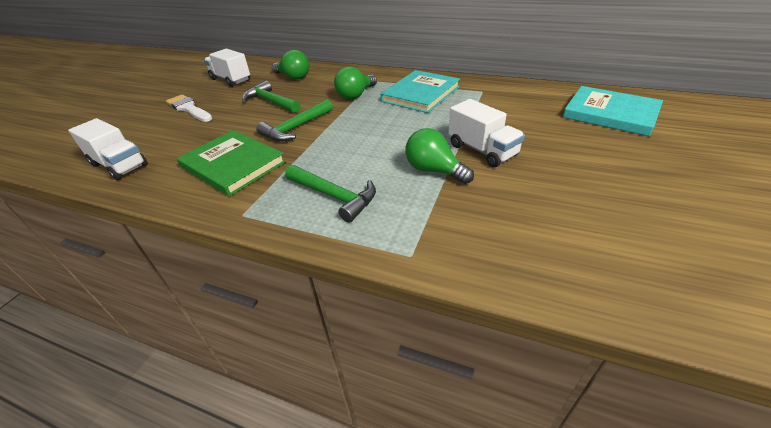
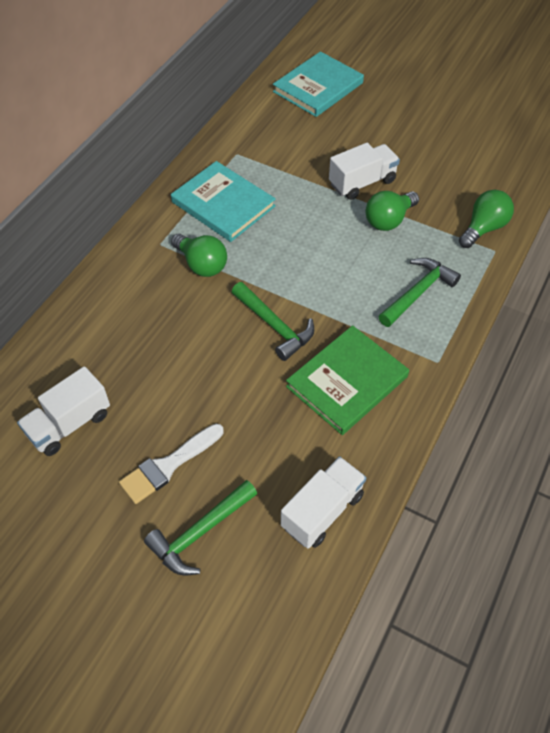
camera: 85 degrees left, 15 degrees up
green hammer [242,81,301,113] -> green hammer moved to [144,480,257,576]
green light bulb [272,50,309,80] -> green light bulb moved to [459,190,514,248]

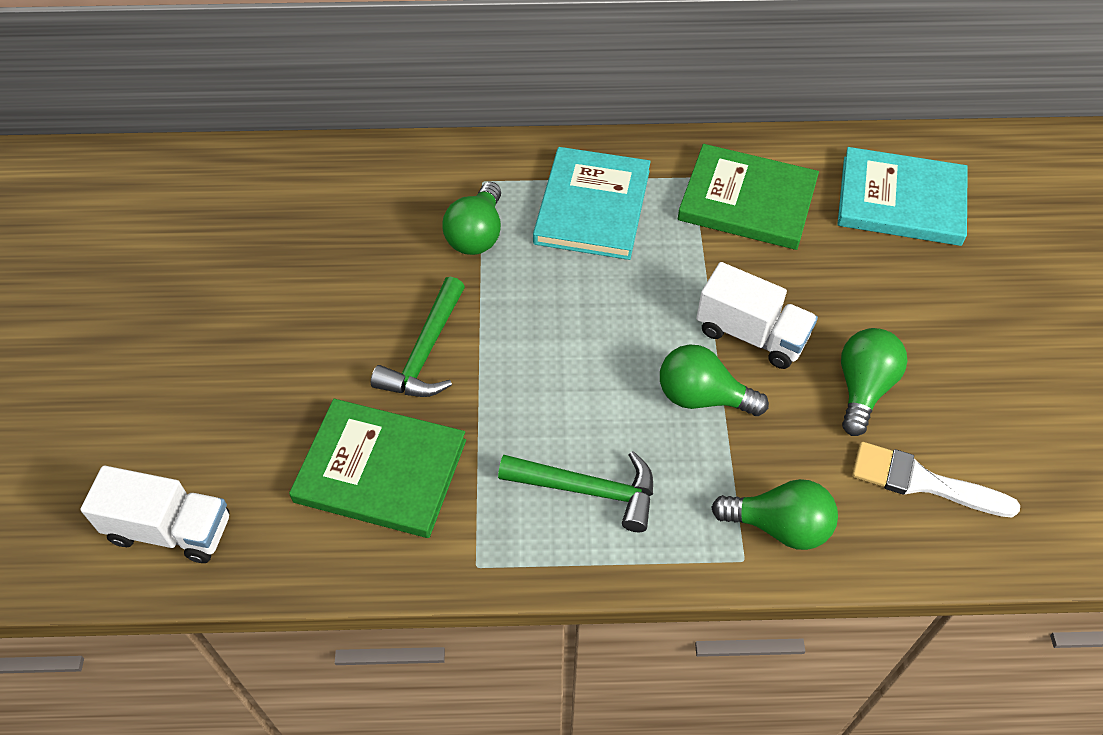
camera: 60 degrees right, 0 degrees up
white truck [17,366,110,456] -> none
white brush [119,424,224,504] -> white brush moved to [852,442,1020,517]
green hammer [144,480,257,576] -> none
none -> green book [678,144,819,250]
none -> green light bulb [841,328,908,436]

